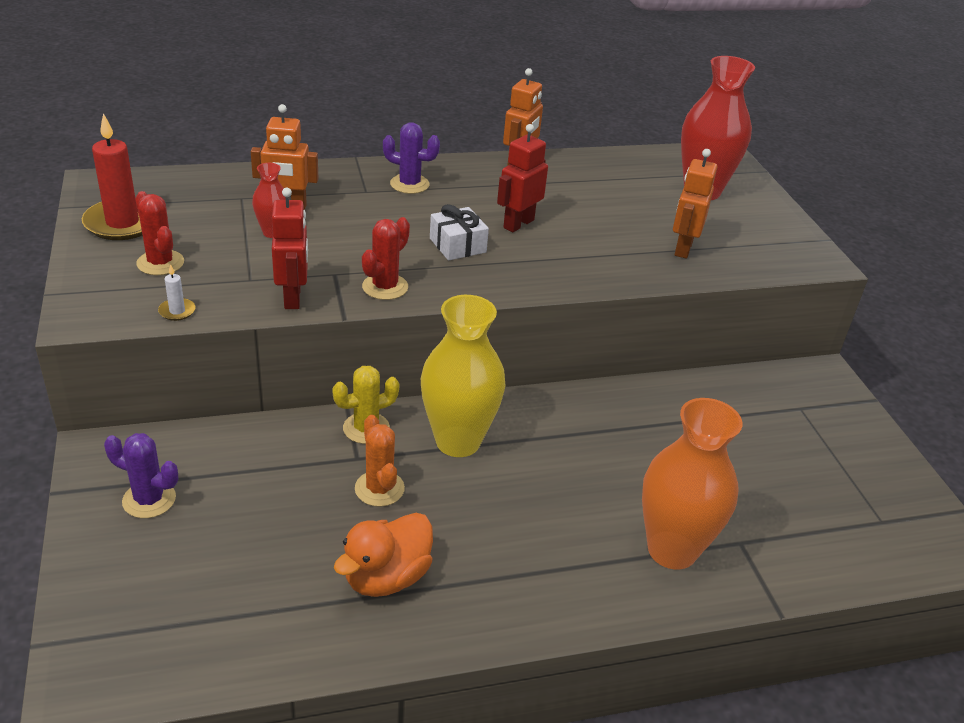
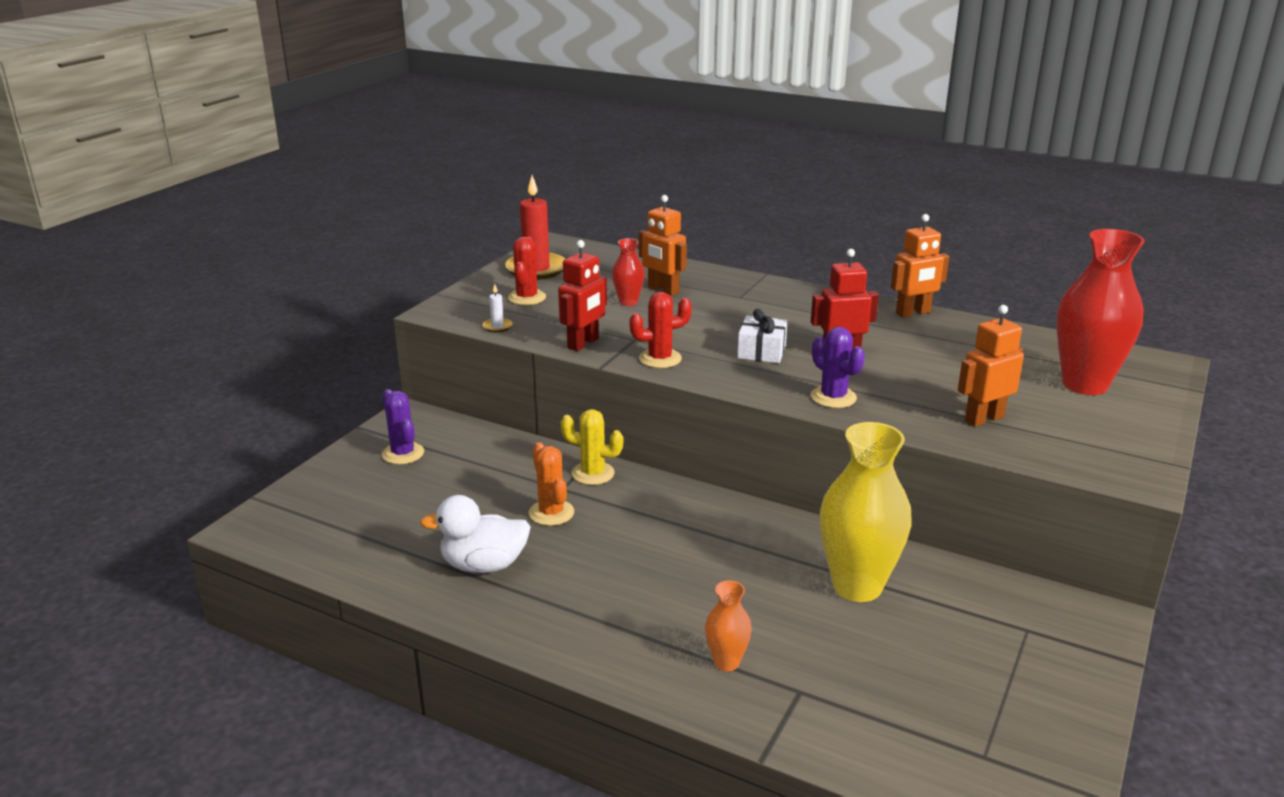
camera: 45 degrees right, 10 degrees down
orange duck [334,513,433,597] -> white duck [420,495,531,573]
orange cactus [355,415,405,507] -> orange cactus turned 45 degrees counterclockwise [529,442,574,526]
purple cactus [383,122,440,194] -> purple cactus moved to [811,327,865,408]
yellow vase [421,295,505,457] -> yellow vase moved to [820,422,912,602]
orange vase [642,398,743,570] -> orange vase [705,580,752,671], size x0.48

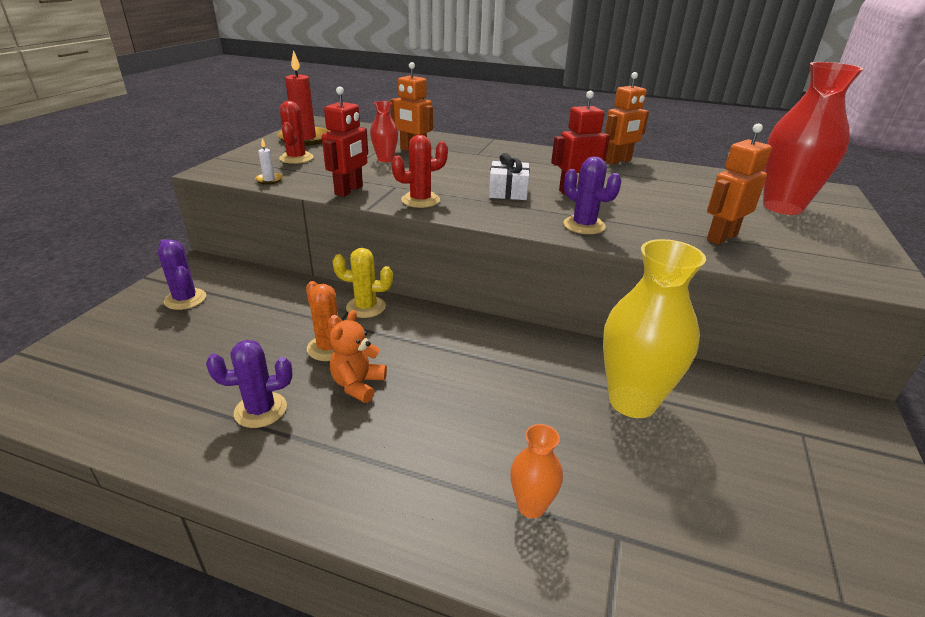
camera: 10 degrees left, 5 degrees up
white duck [420,495,531,573] -> purple cactus [206,340,292,428]
none -> orange teddy bear [330,310,387,403]

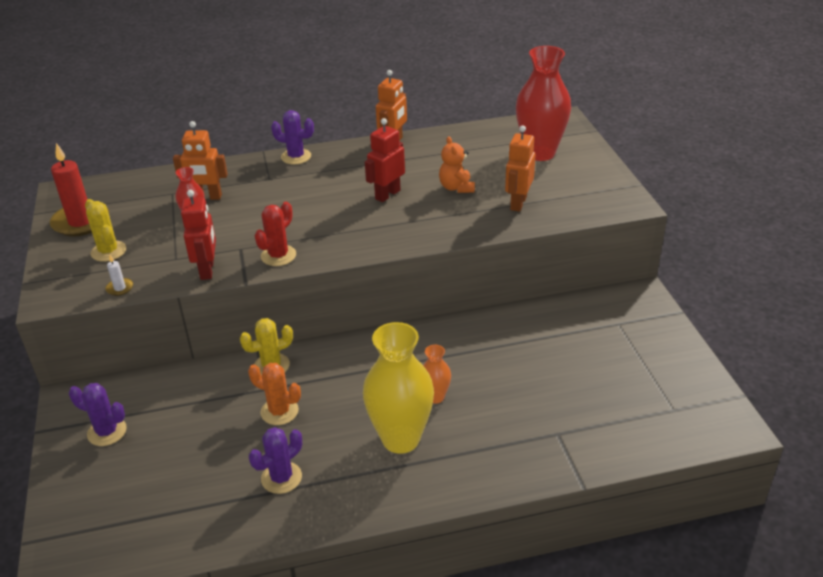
camera: 30 degrees left, 5 degrees up
red cactus [279,101,314,164] -> yellow cactus [85,199,126,262]
orange teddy bear [330,310,387,403] -> orange teddy bear moved to [439,136,475,193]
white gift [489,153,530,200] -> none
orange vase [510,424,563,518] -> orange vase moved to [423,345,451,404]
purple cactus [563,156,621,234] -> purple cactus moved to [271,110,314,165]
yellow vase [603,239,706,418] -> yellow vase moved to [363,322,434,454]

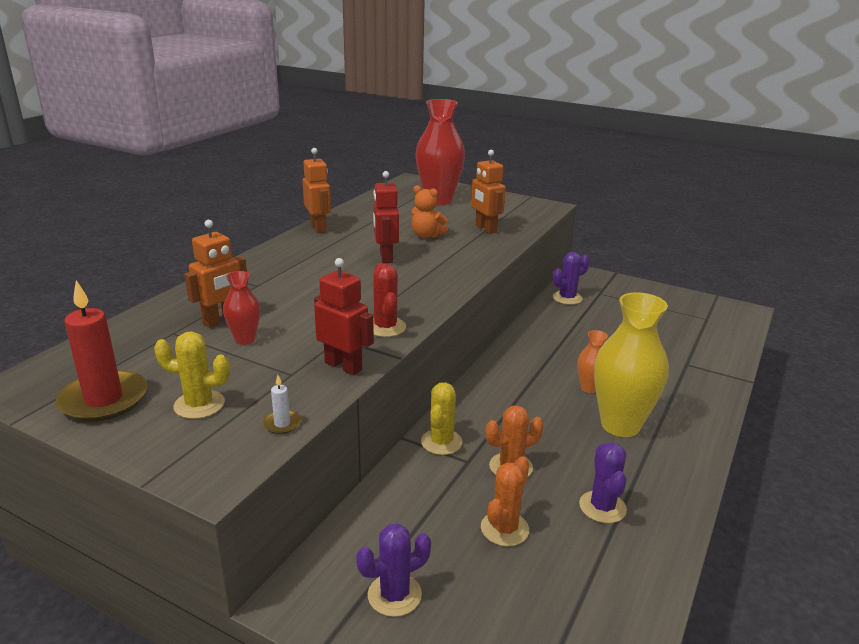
camera: 50 degrees left, 10 degrees down
purple cactus [271,110,314,165] -> purple cactus moved to [553,252,590,305]
none -> orange cactus [481,456,529,546]

